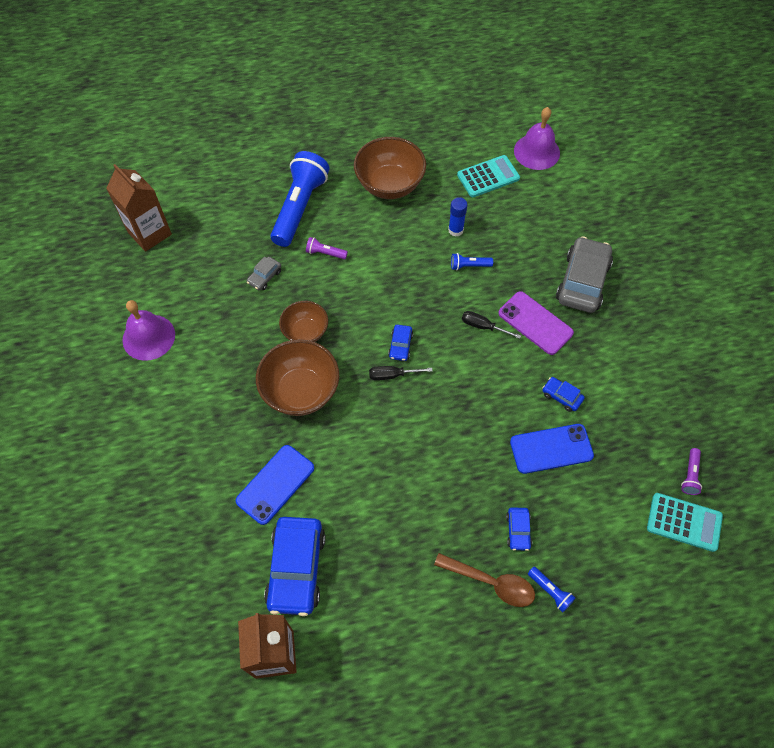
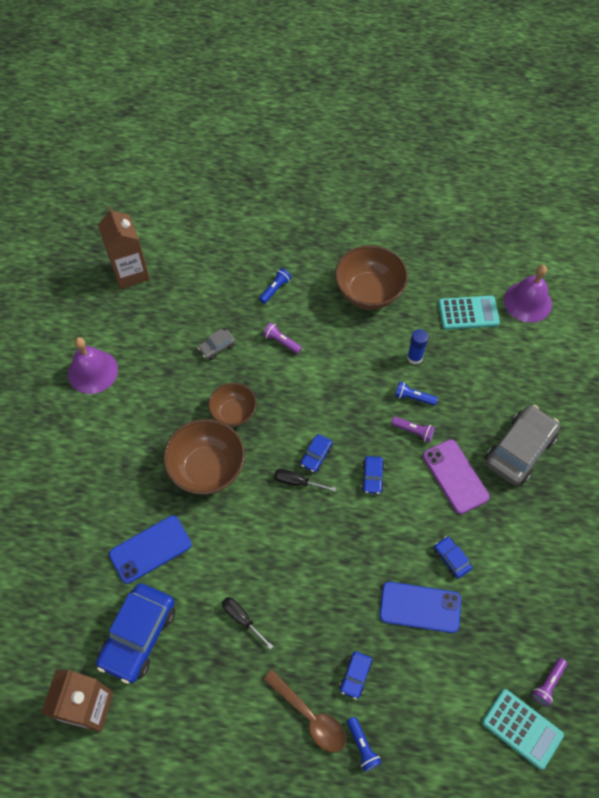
camera: 20 degrees right, 0 degrees up
blue flashlight [270,151,329,247] -> blue flashlight [259,268,292,304], size x0.41
black screwdriver [462,311,521,339] -> black screwdriver moved to [222,597,274,650]
none -> blue car [361,456,384,494]
none -> purple flashlight [391,417,435,443]

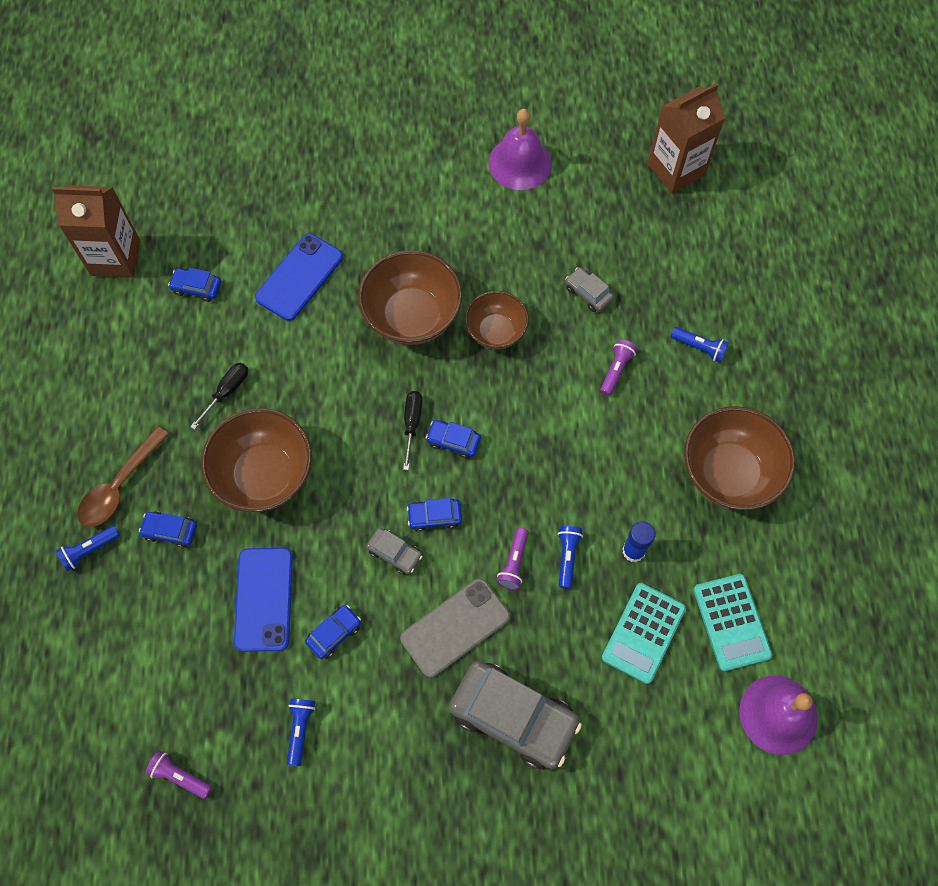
camera: 80 degrees right, 5 degrees up
blue car [96,583,175,684] -> blue car [168,268,221,302], size x0.46
blue phone [109,516,192,584] -> blue phone turned 75 degrees clockwise [255,234,343,321]
purple phone [423,439,490,514] -> grey phone [400,578,510,677]
turquoise calculator [482,689,564,770] -> turquoise calculator moved to [602,583,686,684]
none -> brown bowl [201,408,312,512]
none -> blue flashlight [287,699,315,766]
none -> grey car [366,528,423,575]

